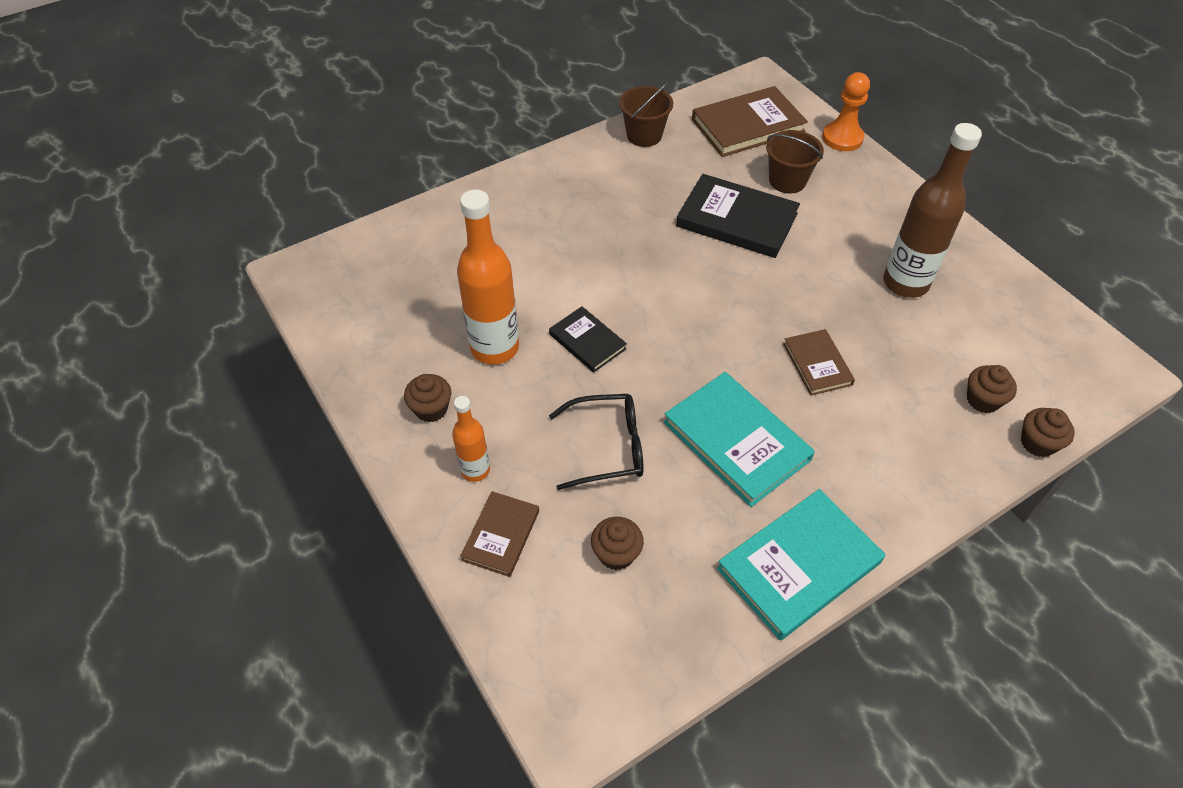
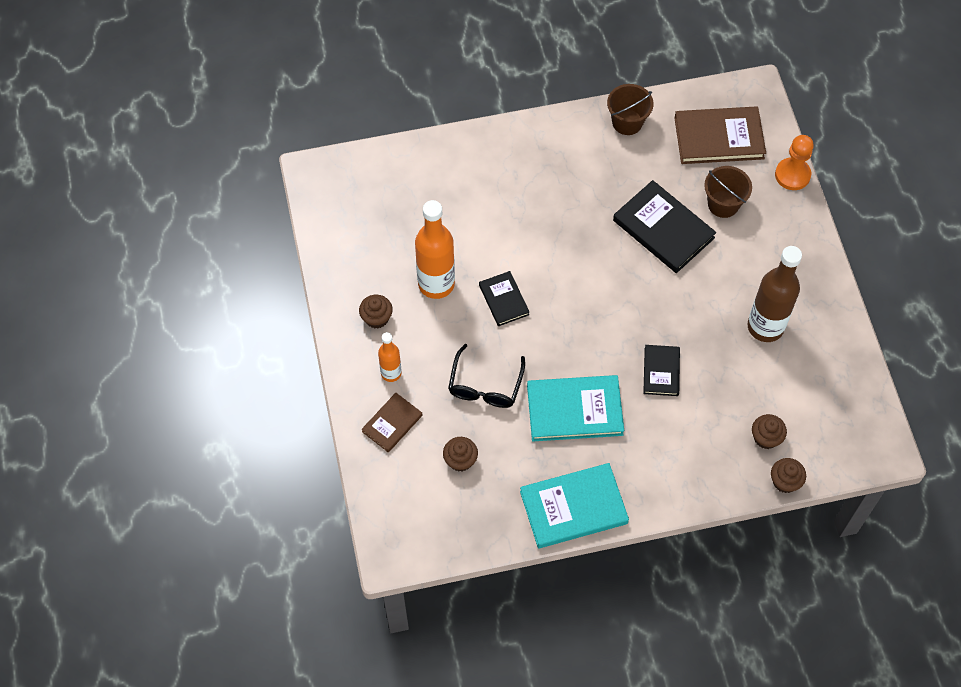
camera: 20 degrees right, 10 degrees up
black glasses [549,394,644,490] -> black glasses turned 90 degrees clockwise [448,344,525,408]
turquoise book [664,372,815,507] -> turquoise book turned 75 degrees counterclockwise [527,375,624,441]
brown book [783,329,855,396] -> black book [643,345,680,396]

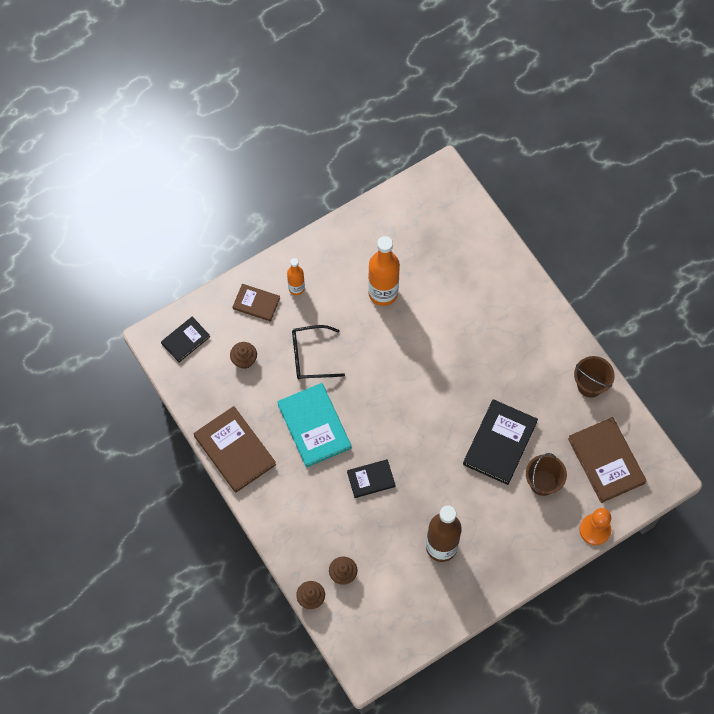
camera: 70 degrees right, 5 degrees up
brown cupcake [359,295,393,329] -> none
black book [479,271,529,326] -> black book moved to [161,317,210,362]
turquoise book [520,463,629,548] -> brown book [194,406,276,493]

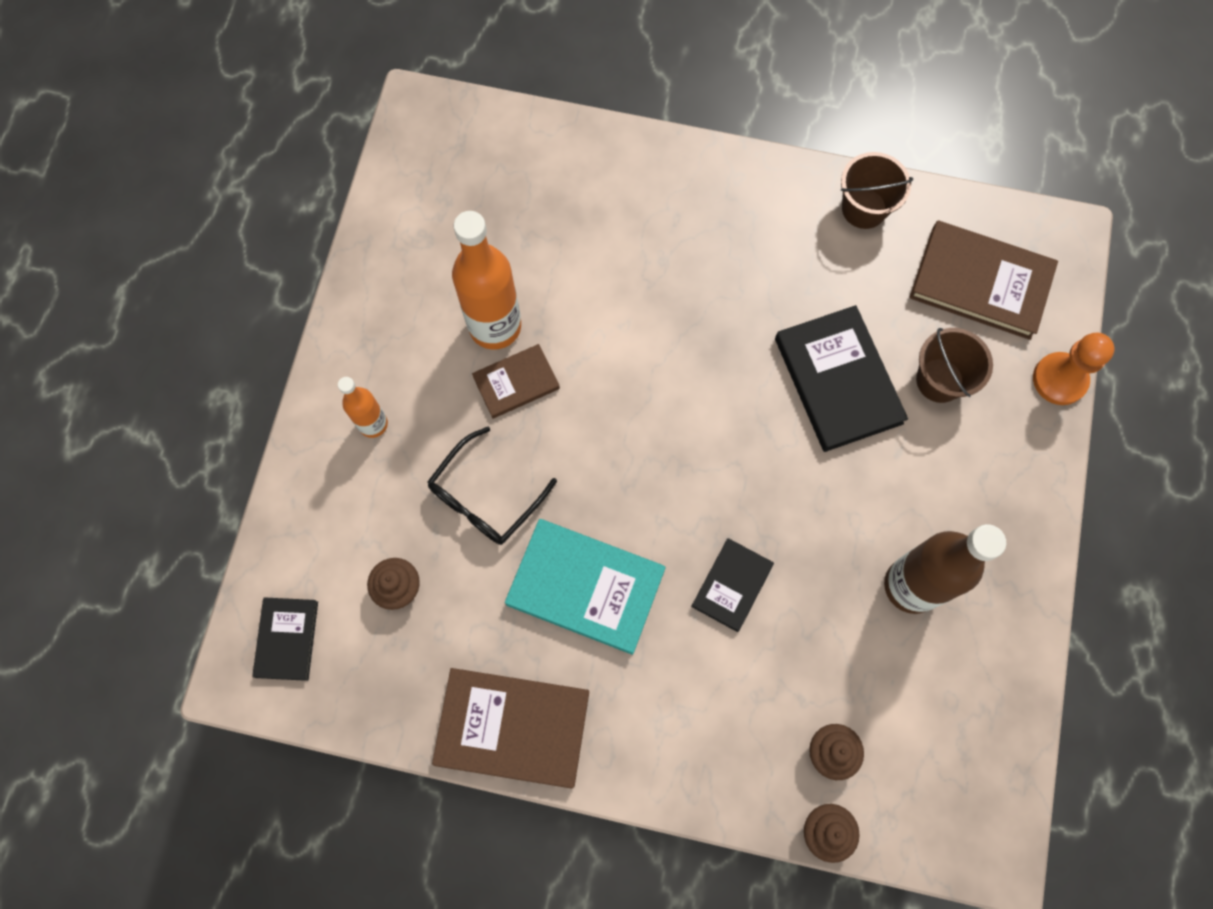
camera: 45 degrees left, 5 degrees up
brown book [233,284,280,322] -> brown book moved to [472,344,560,418]

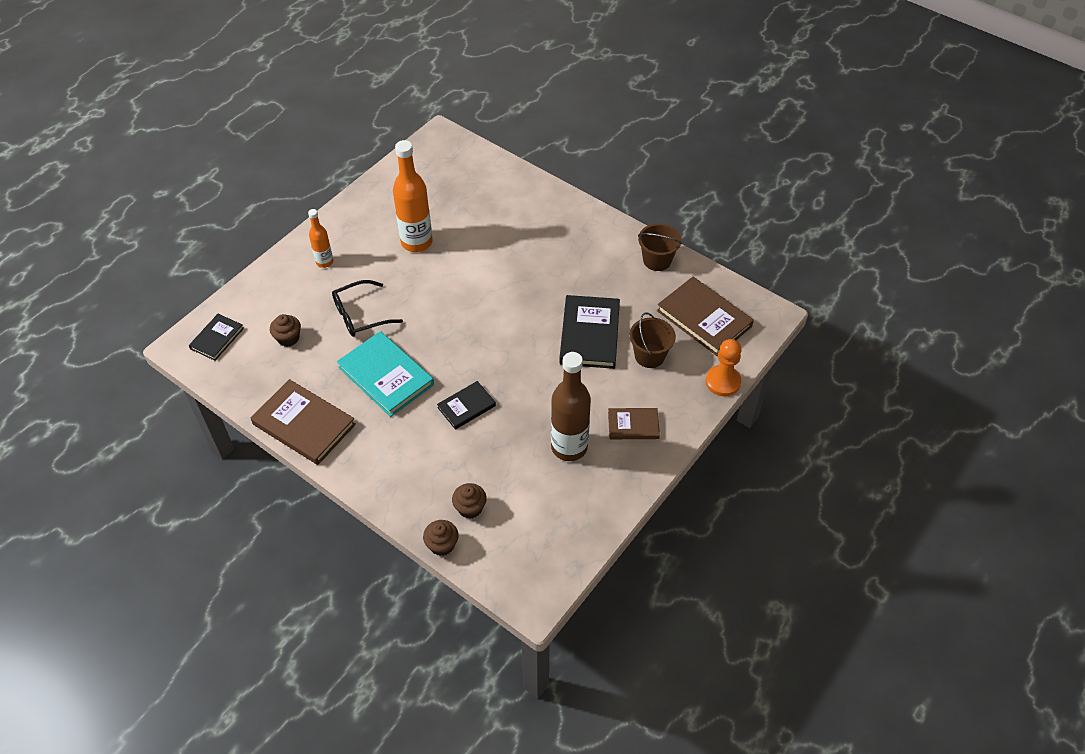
camera: 25 degrees right, 20 degrees down
brown book [472,344,560,418] -> brown book moved to [608,408,660,439]

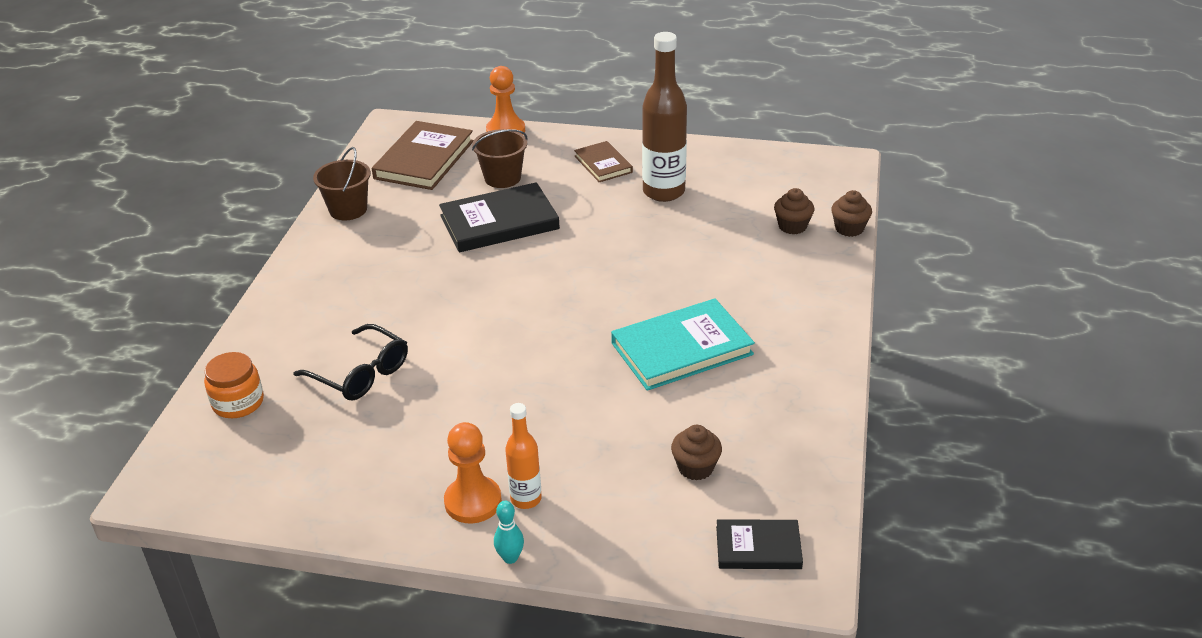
camera: 115 degrees left, 15 degrees down
brown book [251,379,356,465] -> none
black glasses [332,280,403,337] -> black glasses moved to [293,324,408,401]
turquoise book [337,331,434,417] -> turquoise book turned 45 degrees clockwise [611,298,755,391]
orange bottle [393,140,433,252] -> none
black book [437,381,496,430] -> none
none -> orange jar [204,352,264,418]
none -> orange pawn [444,422,502,524]
none -> turquoise bowling pin [494,501,524,564]

